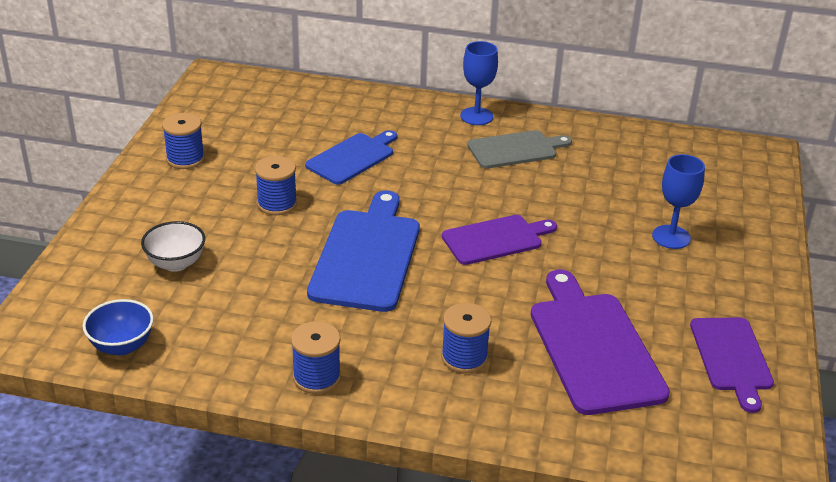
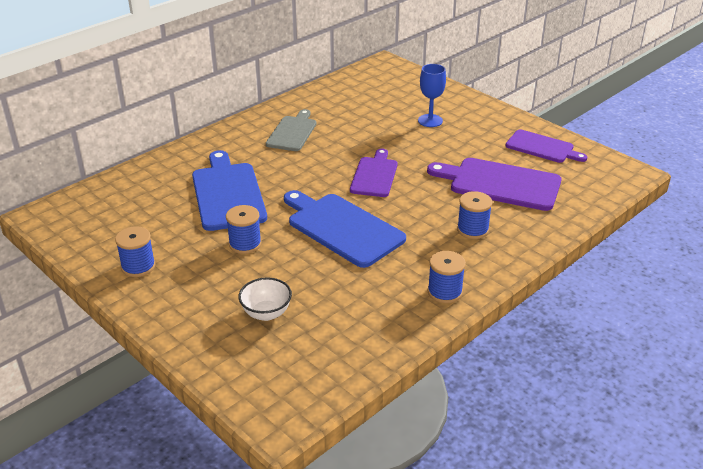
camera: 55 degrees left, 0 degrees up
blue bowl [83,299,154,355] -> none
blue cutting board [305,130,397,185] -> blue cutting board [192,150,267,231], size x1.57
blue goblet [460,41,498,125] -> none

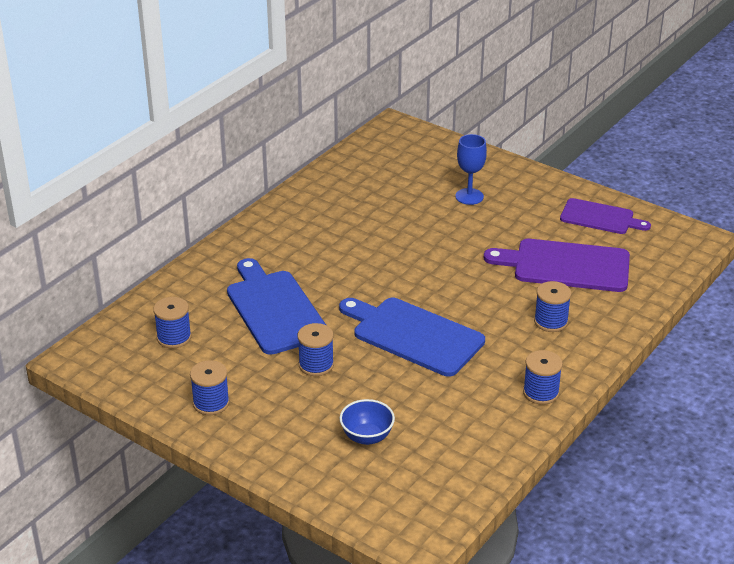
camera: 10 degrees left, 0 degrees up
white bowl [239,277,292,321] -> blue bowl [340,399,395,445]
grey cutting board [266,109,316,151] -> none
purple cutting board [350,149,398,197] -> none
none -> blue spool [153,297,191,349]

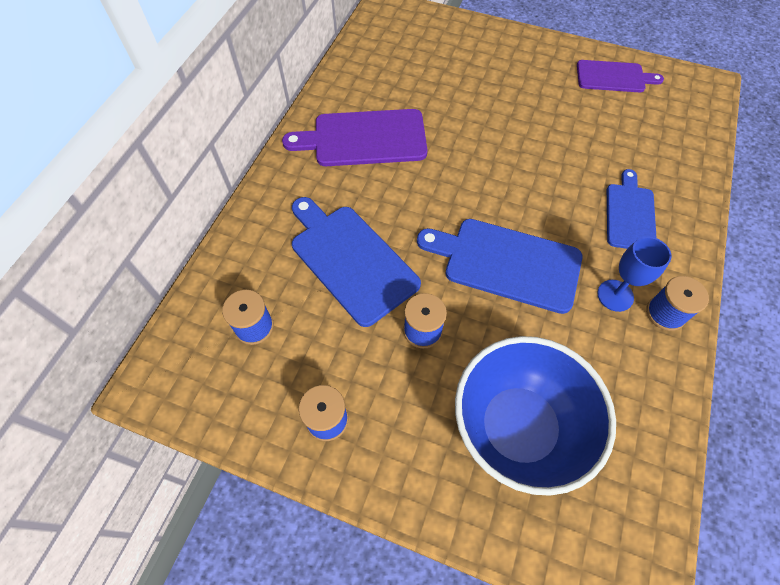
camera: 15 degrees left, 25 degrees up
blue bowl [340,399,395,445] -> blue bowl [455,336,616,496], size x2.27
blue goblet [455,134,487,205] -> blue goblet moved to [597,237,671,312]
purple cutting board [484,239,630,292] -> purple cutting board moved to [282,109,428,166]
blue spool [534,281,571,332] -> blue cutting board [607,169,657,249]

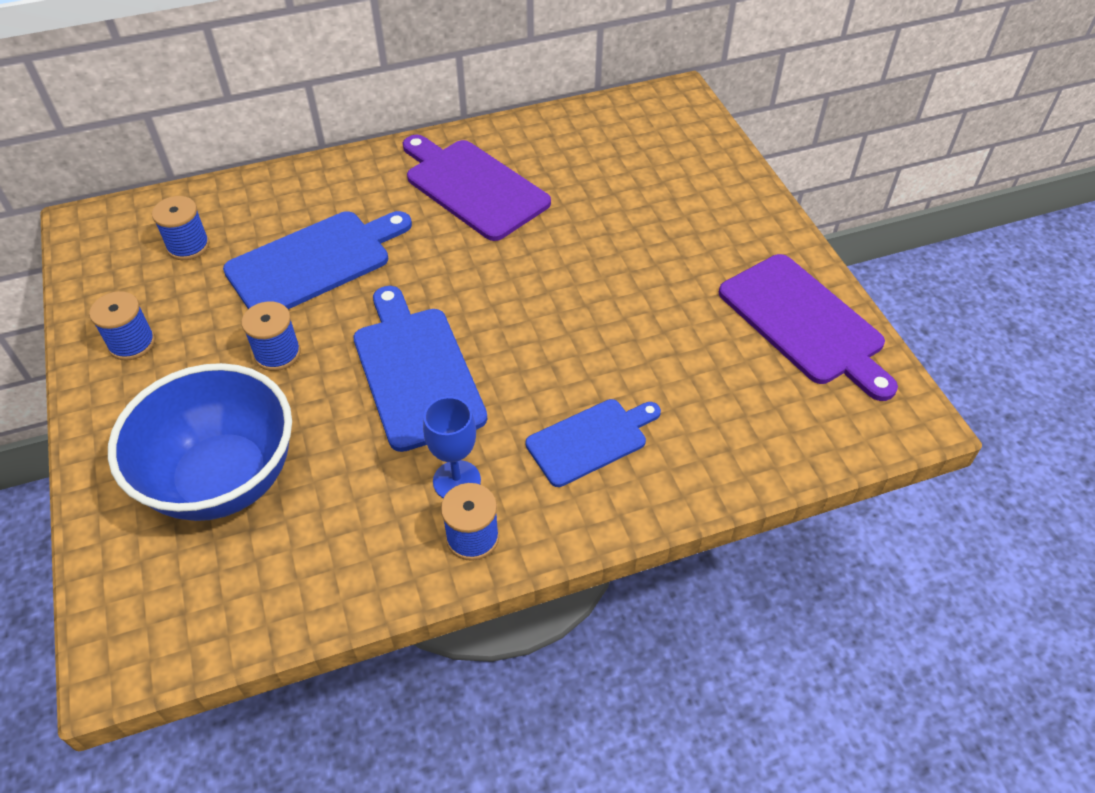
camera: 50 degrees right, 10 degrees down
blue cutting board [292,197,421,327] -> blue cutting board turned 45 degrees clockwise [223,211,412,309]
purple cutting board [577,60,664,92] -> purple cutting board [719,254,898,401], size x1.57

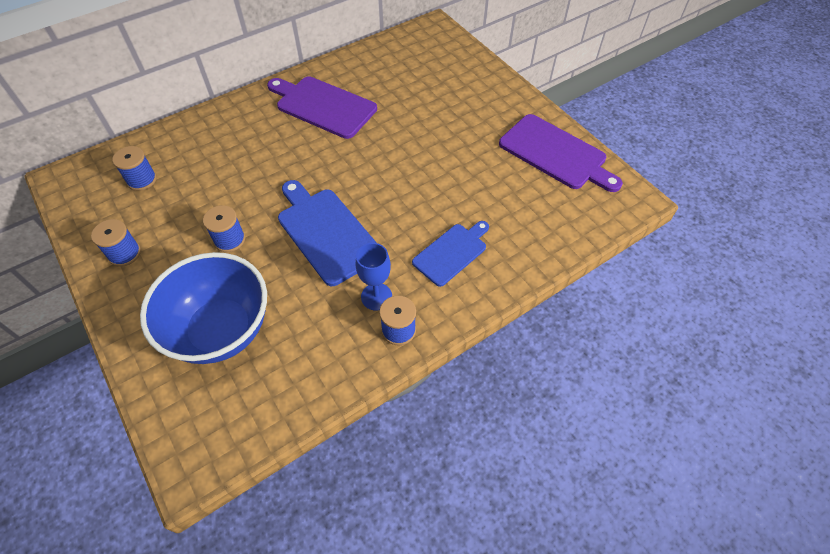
camera: 15 degrees left, 5 degrees up
blue cutting board [223,211,412,309] -> none

